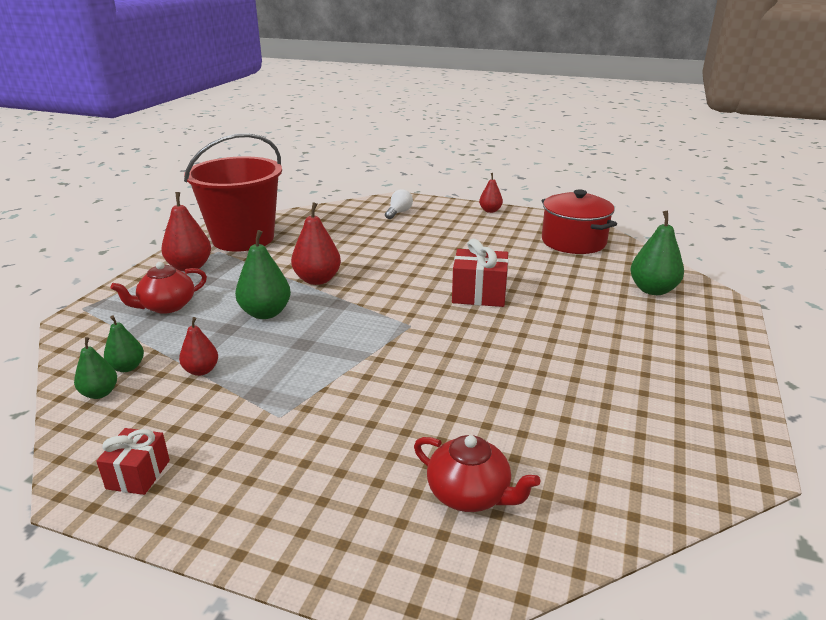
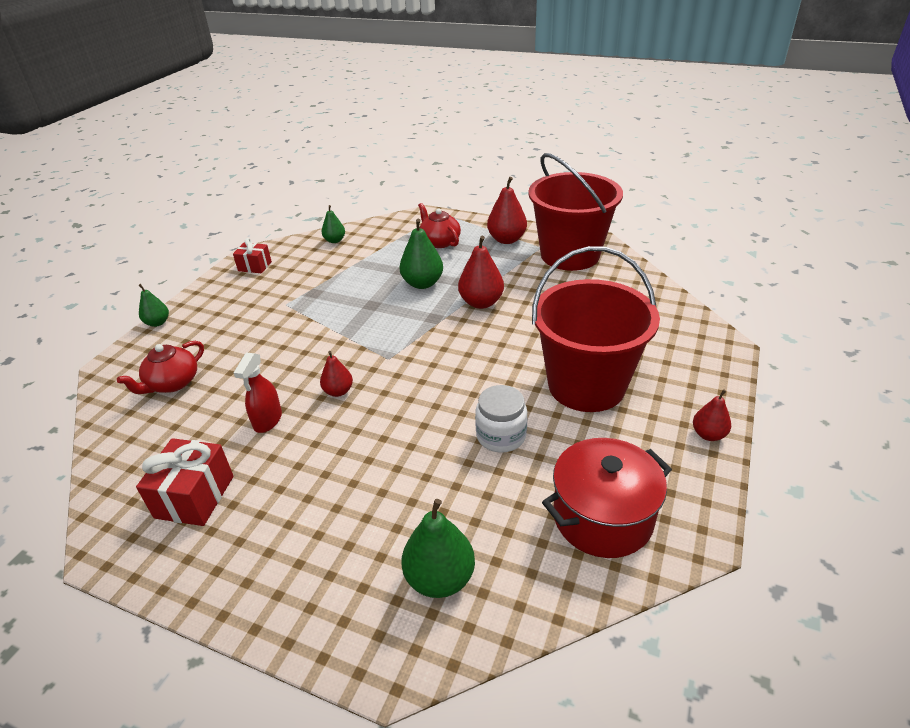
camera: 95 degrees right, 10 degrees up
green pear [104,315,144,372] -> green pear moved to [138,284,169,327]
red pear [179,317,218,376] -> red pear moved to [320,351,353,397]
white light bulb [385,189,413,219] -> none
red gift [452,239,509,307] -> red gift moved to [136,438,234,526]
none -> red spray bottle [234,352,282,433]
none -> white jar [475,385,527,453]
none -> red bucket [532,246,660,412]

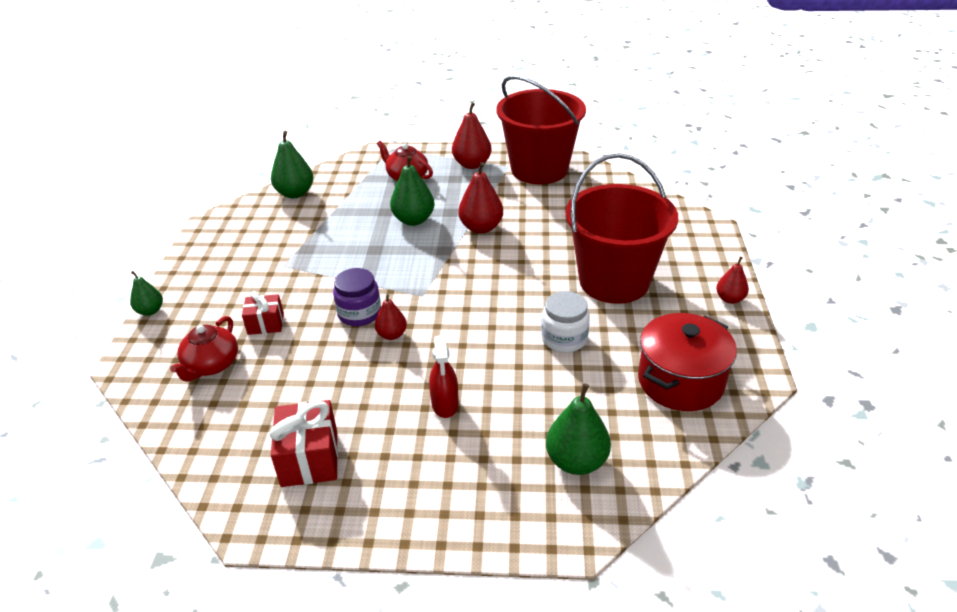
camera: 20 degrees left, 0 degrees up
red gift [233,238,272,273] -> red gift moved to [242,291,284,335]
red spray bottle [234,352,282,433] -> red spray bottle moved to [429,335,459,418]
green pear [322,205,345,243] -> green pear [271,131,313,198], size x1.66
none -> purple jar [333,268,381,326]

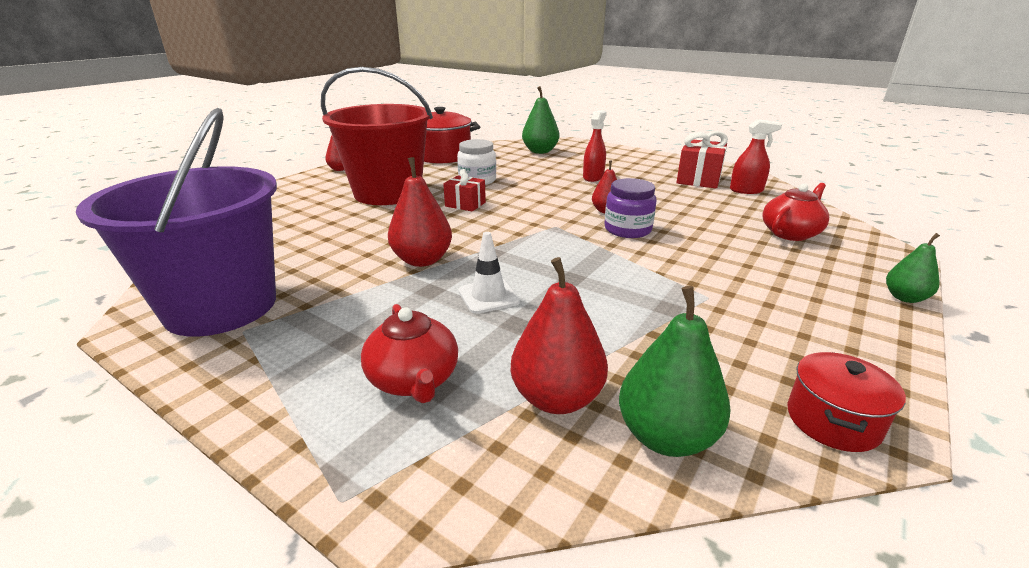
camera: 150 degrees left, 10 degrees down
red gift [242,291,284,335] -> red gift moved to [443,169,486,211]
green pear [390,155,435,226] -> white traffic cone [458,232,520,314]
red pear [452,102,492,169] -> red pear moved to [511,257,608,414]
red bucket [496,75,586,184] -> purple bucket [76,108,277,337]
none -> red spray bottle [730,119,782,194]
none -> red pot [788,352,906,452]

